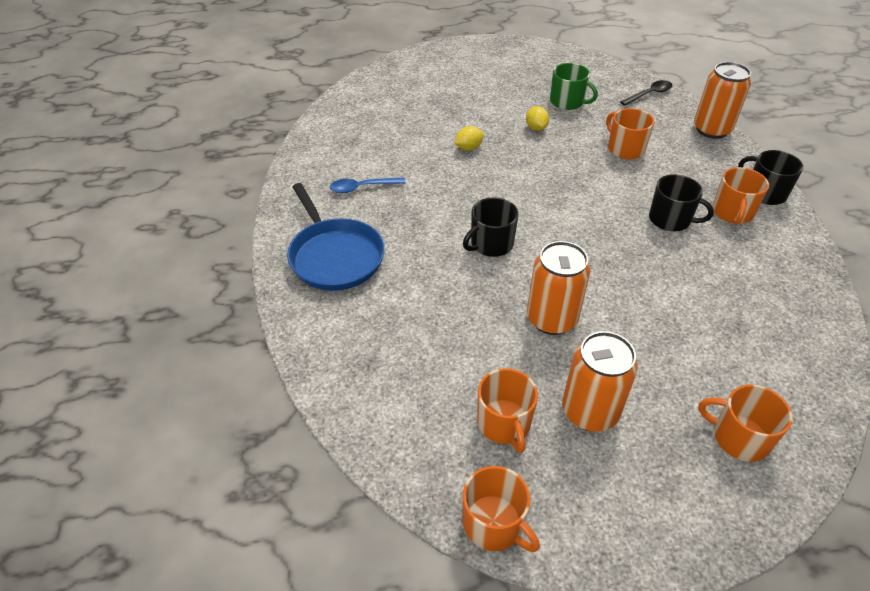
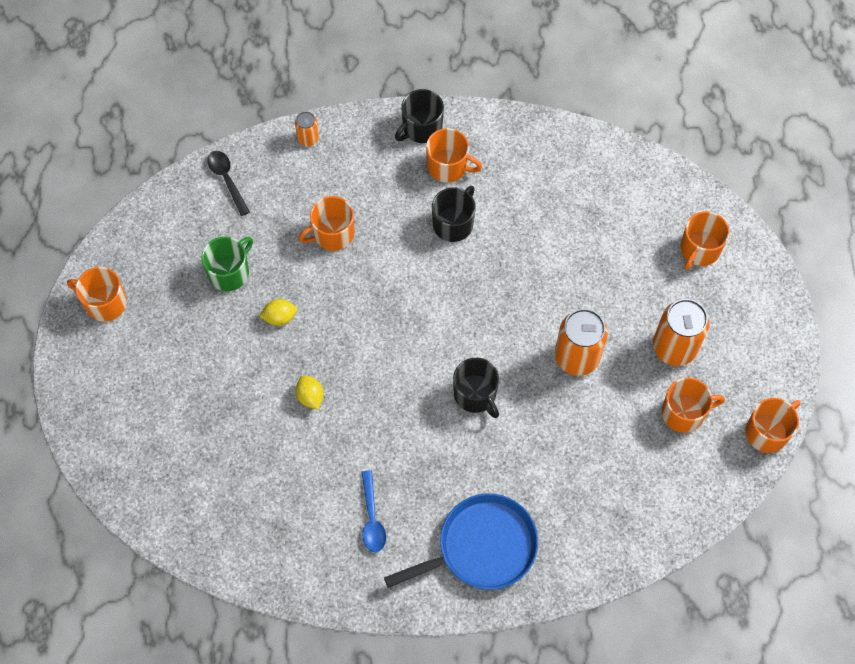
camera: 85 degrees left, 20 degrees up
orange can [694,62,751,139] -> orange can [295,111,319,146], size x0.51
none -> orange mug [67,267,127,322]

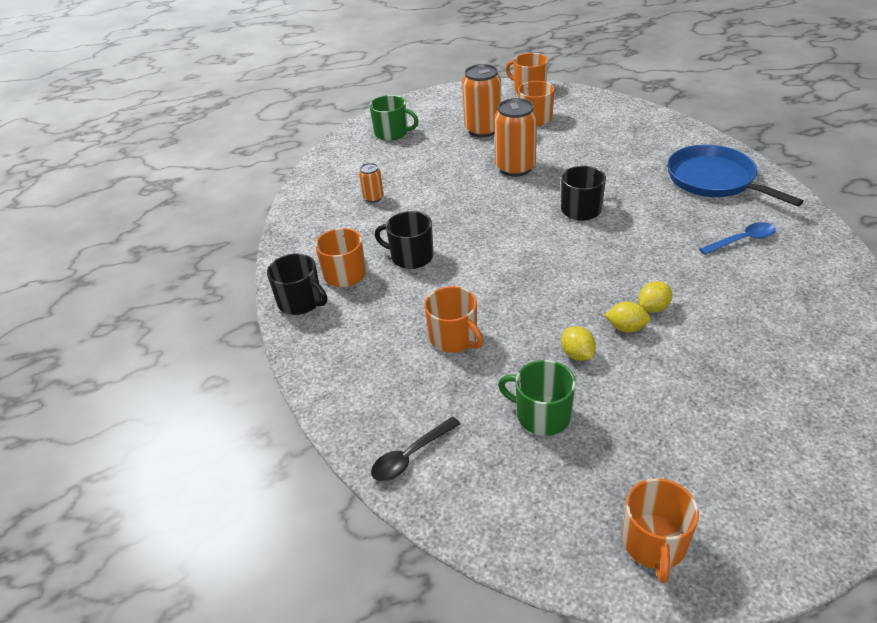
camera: 100 degrees left, 25 degrees down
orange can [295,111,319,146] -> orange can moved to [359,163,384,203]
orange mug [680,211,730,270] -> green mug [369,95,419,141]
none -> yellow lemon [605,302,651,333]

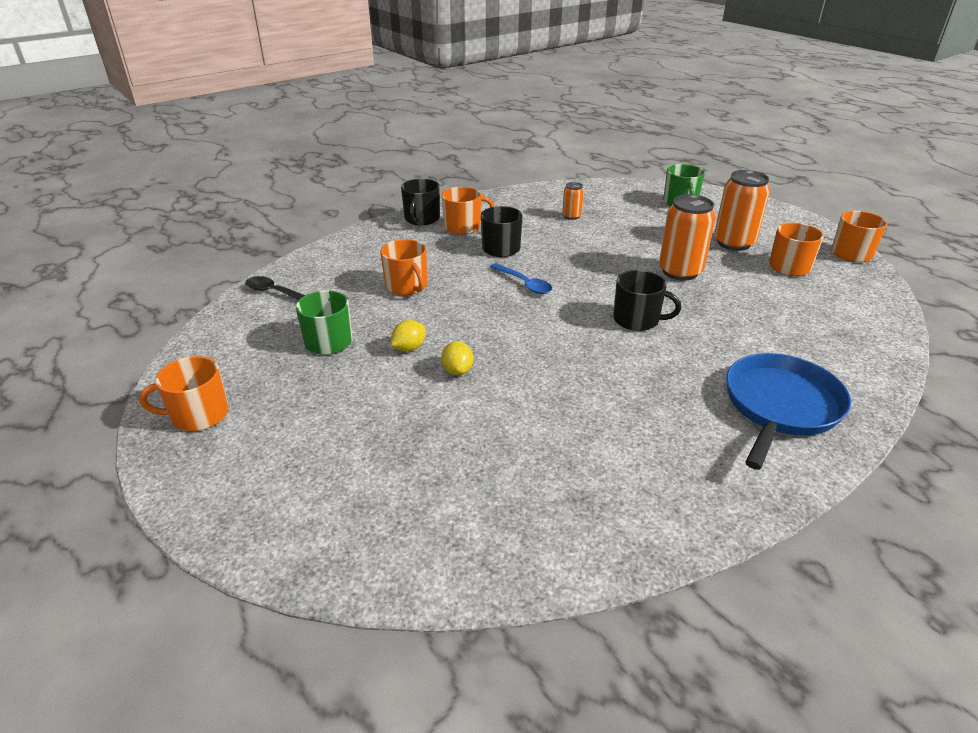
camera: 65 degrees right, 5 degrees down
orange mug [424,286,483,353] -> orange mug turned 60 degrees counterclockwise [380,239,427,295]
yellow lemon [638,281,672,313] -> none
blue spoon [699,222,776,255] -> blue spoon moved to [490,263,552,294]

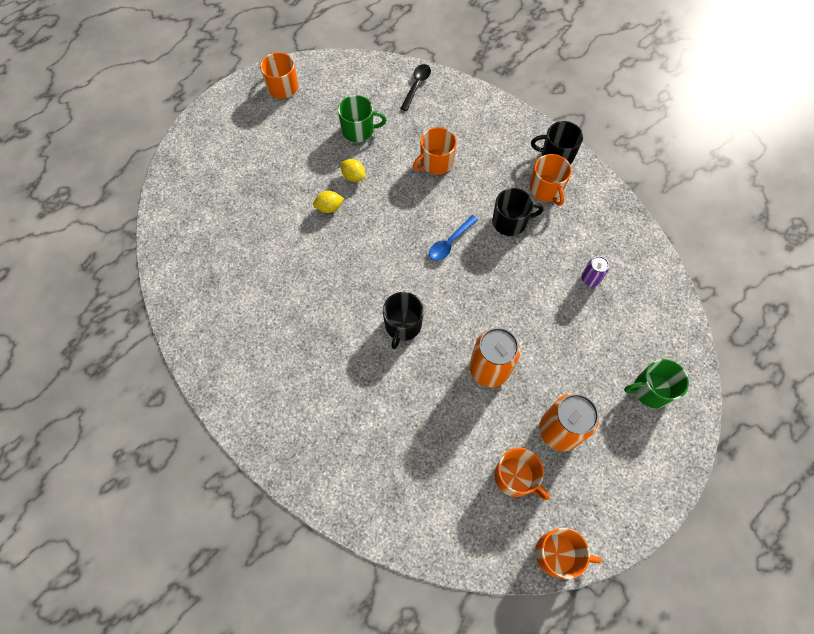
camera: 85 degrees right, 30 degrees up
orange can [562,182,584,220] -> purple can [581,256,609,287]
blue pan [726,353,851,470] -> none

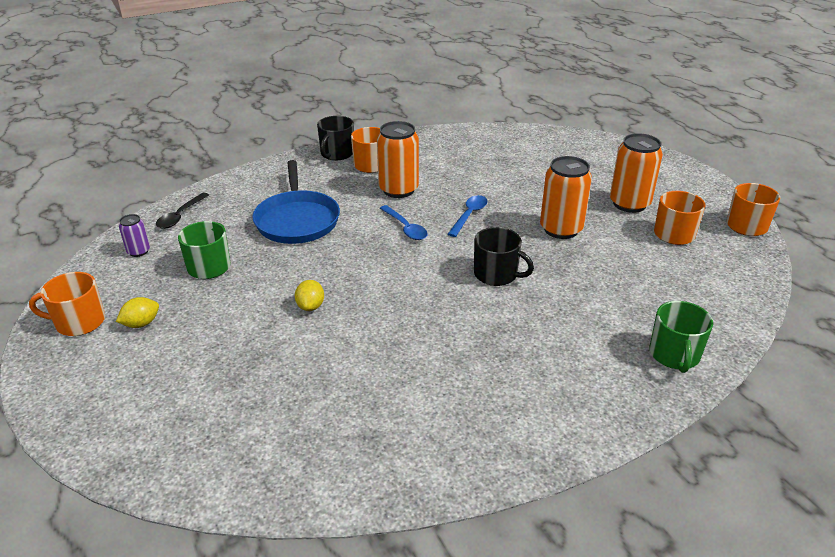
camera: 75 degrees left, 30 degrees down
yellow lemon [341,159,365,182] -> yellow lemon moved to [116,297,159,328]
black spoon [400,64,431,111] -> black spoon turned 105 degrees counterclockwise [156,193,209,229]
orange mug [413,127,457,175] -> blue pan [252,160,340,244]
black mug [492,188,544,236] -> orange can [377,121,419,198]
purple can [581,256,609,287] -> purple can moved to [119,214,150,257]
green mug [624,359,689,408] -> green mug moved to [650,301,713,373]
none -> blue spoon [448,195,487,237]

